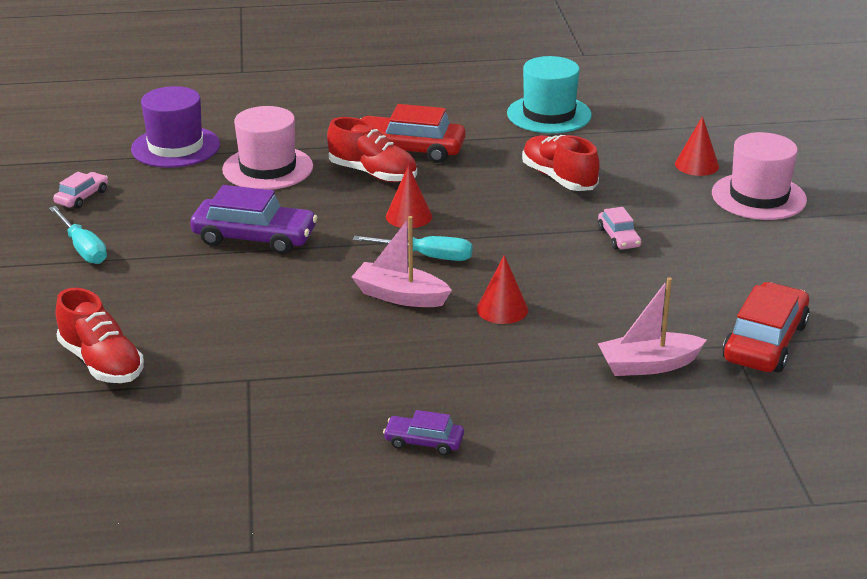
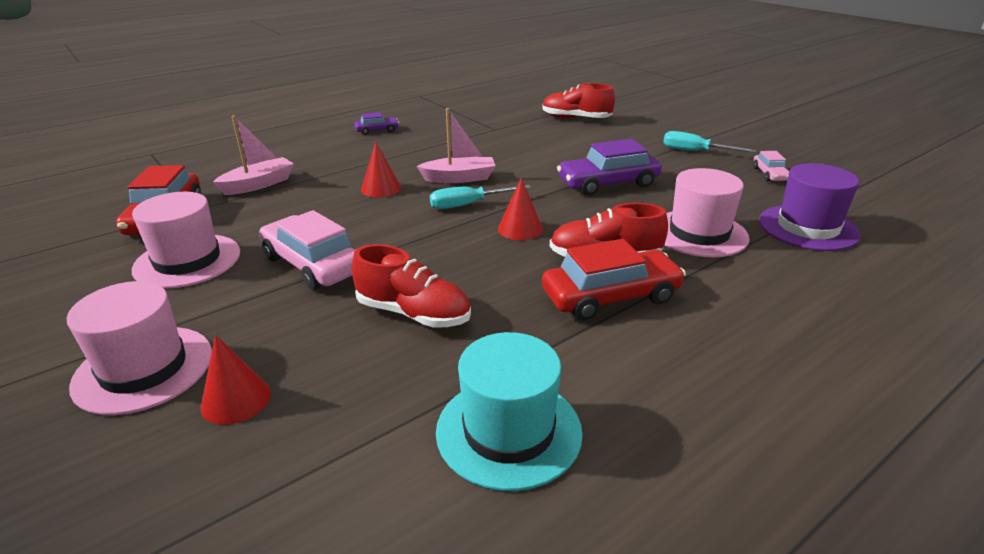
camera: 150 degrees right, 0 degrees up
pink car [598,207,641,250] -> pink car [259,210,355,290], size x1.92
none -> pink hat [132,192,240,289]

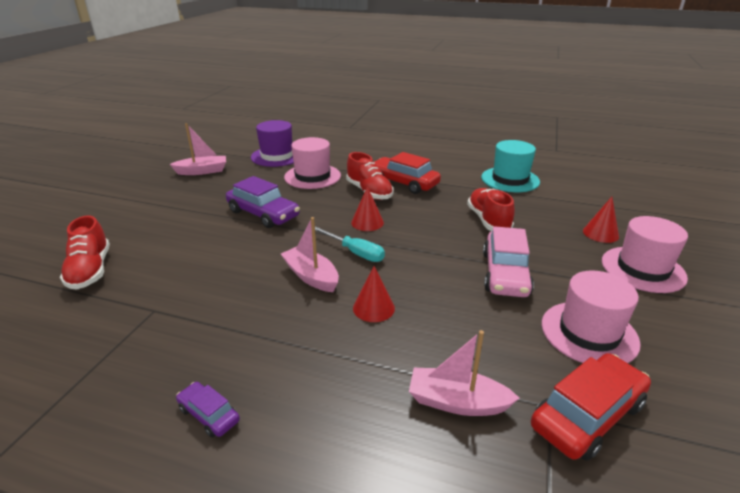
camera: 125 degrees left, 0 degrees up
turquoise screwdriver [663,131,756,153] -> none
pink car [753,151,789,181] -> pink boat [170,123,226,175]

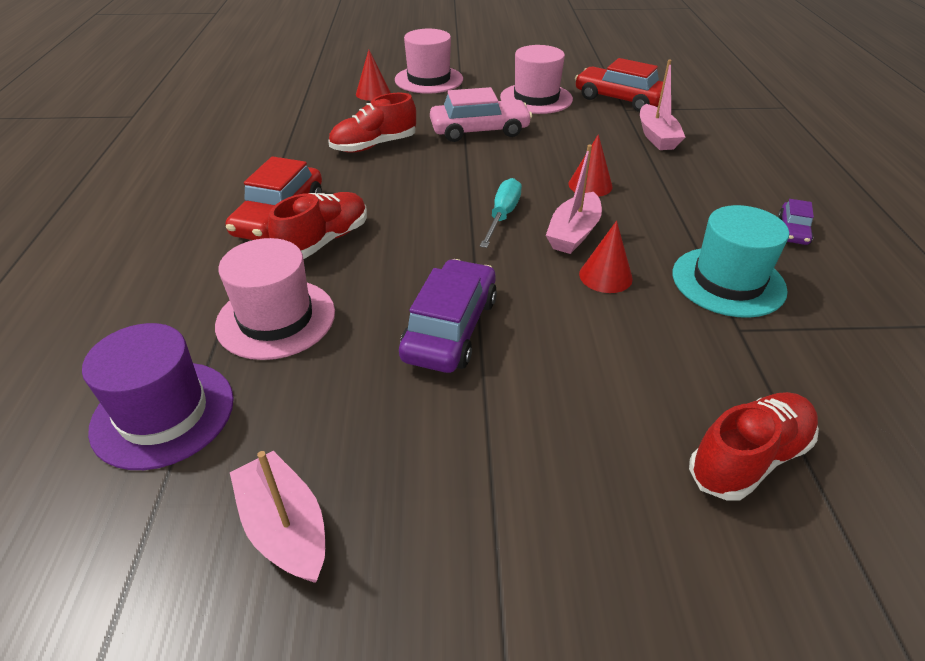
camera: 110 degrees left, 10 degrees up
red cone [351,186,384,231] -> red cone moved to [579,221,633,293]
turquoise hat [481,140,540,192] -> turquoise hat moved to [673,205,789,318]

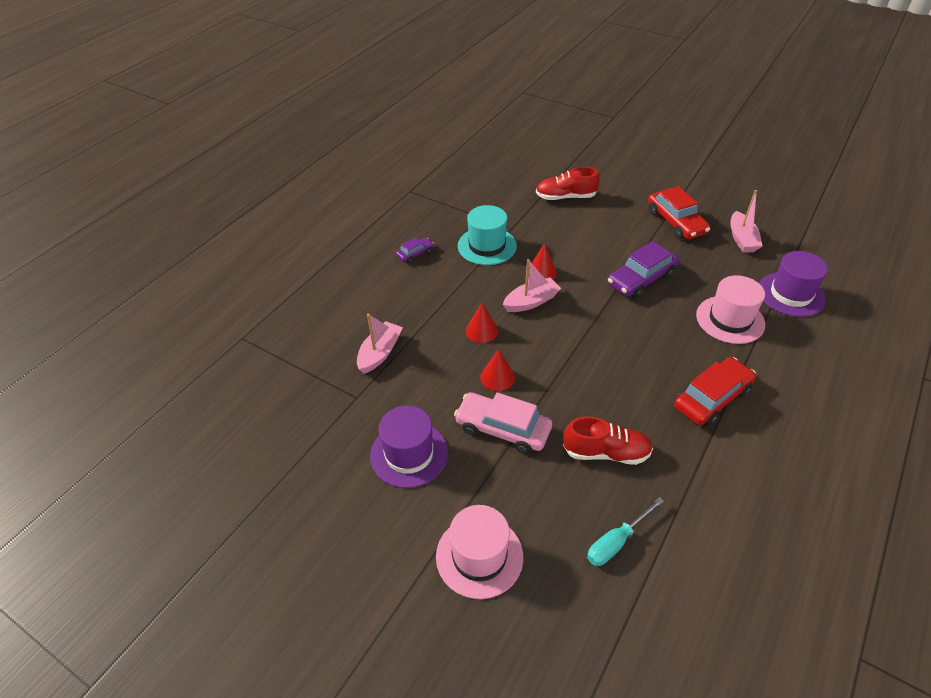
camera: 145 degrees left, 5 degrees up
red shoe [268,192,367,259] -> none
red cone [356,50,391,101] -> red cone moved to [481,349,515,391]
turquoise screwdriver [480,178,522,248] -> turquoise screwdriver moved to [587,497,664,566]
pink hat [500,45,573,114] -> purple hat [370,406,448,488]
red car [575,58,663,112] -> red car moved to [648,186,710,240]

